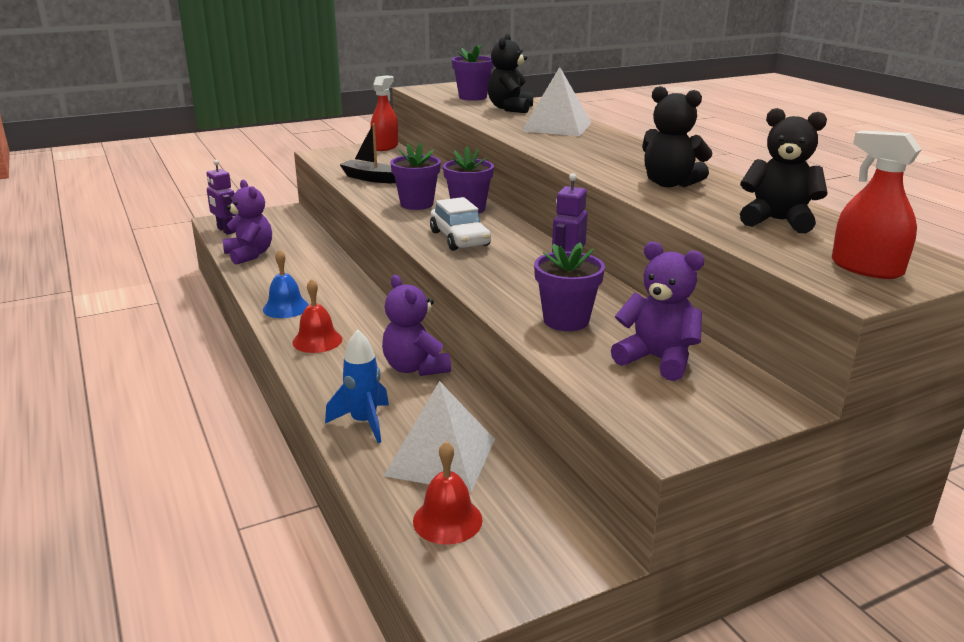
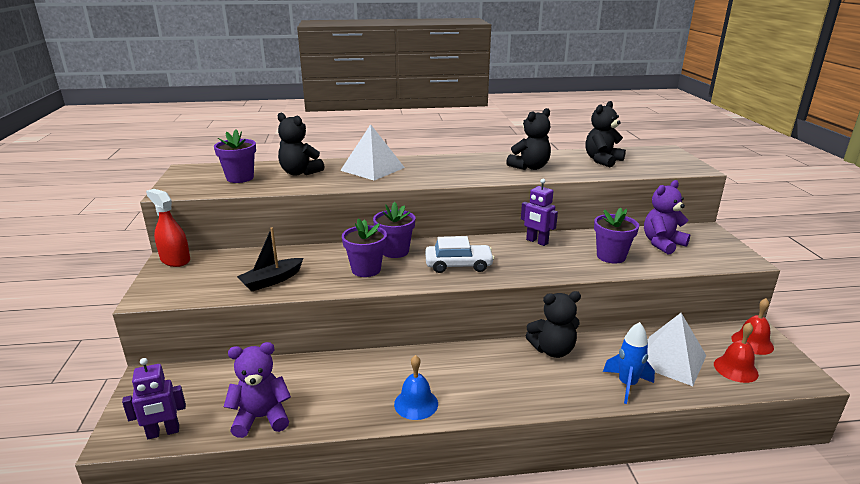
camera: 70 degrees left, 0 degrees up
red bell [292,278,342,353] -> red bell moved to [731,298,774,355]
purple teddy bear [382,275,451,376] -> black teddy bear [526,291,581,358]
red spray bottle [832,130,922,279] -> none

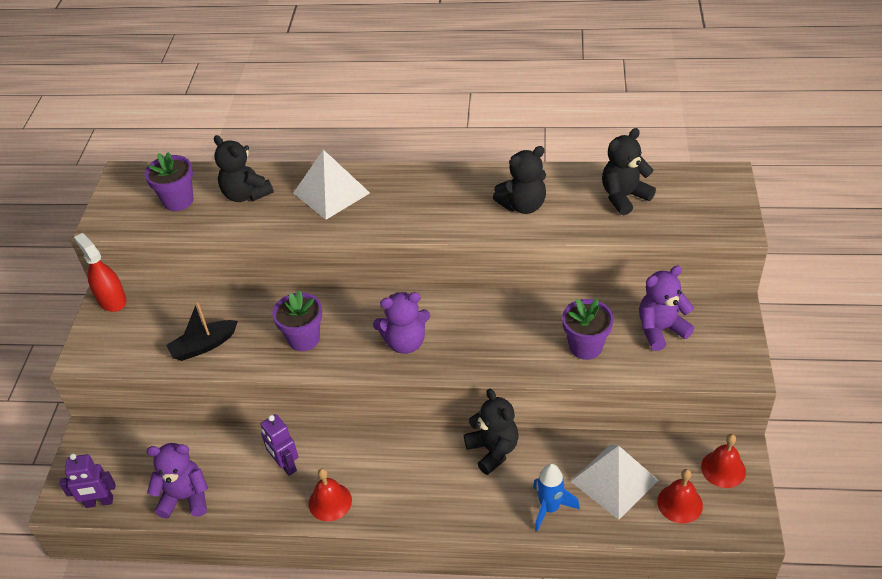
camera: 15 degrees right, 20 degrees up
purple flower pot [373,202,416,258] -> none
blue bell [394,355,438,420] -> red bell [309,468,352,521]
white car [425,236,495,273] -> purple teddy bear [373,292,430,354]
purple robot [521,179,558,246] -> purple robot moved to [261,414,298,476]
black teddy bear [526,291,581,358] -> black teddy bear turned 120 degrees counterclockwise [464,389,519,475]

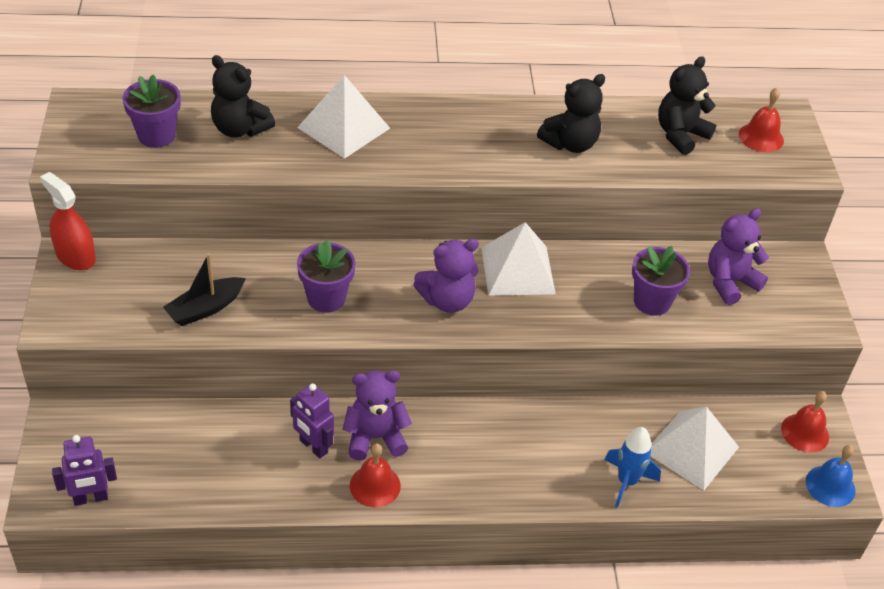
camera: 15 degrees left, 0 degrees up
purple teddy bear [147,443,208,519] -> purple teddy bear moved to [342,370,412,460]
black teddy bear [464,389,519,475] -> none
red bell [657,469,703,523] -> red bell moved to [739,88,784,152]
none -> white pyramid [481,222,556,296]
none -> blue bell [806,445,856,507]

